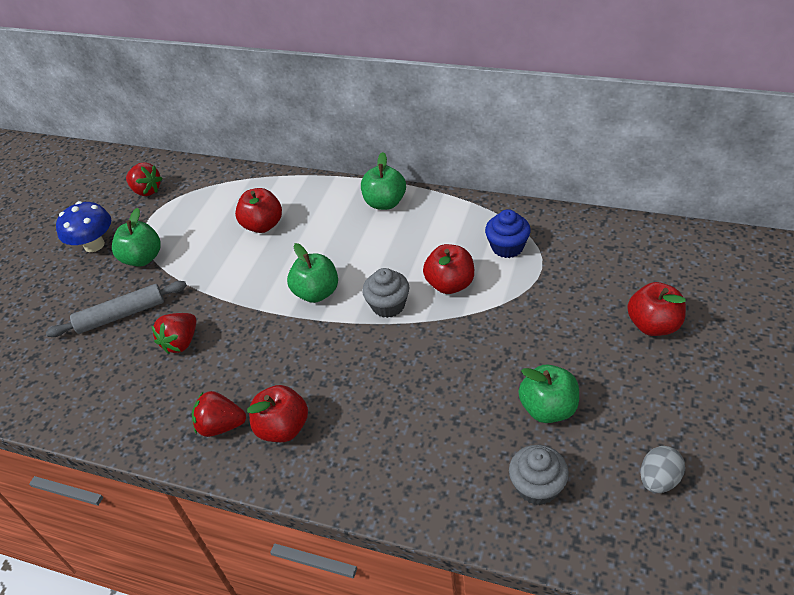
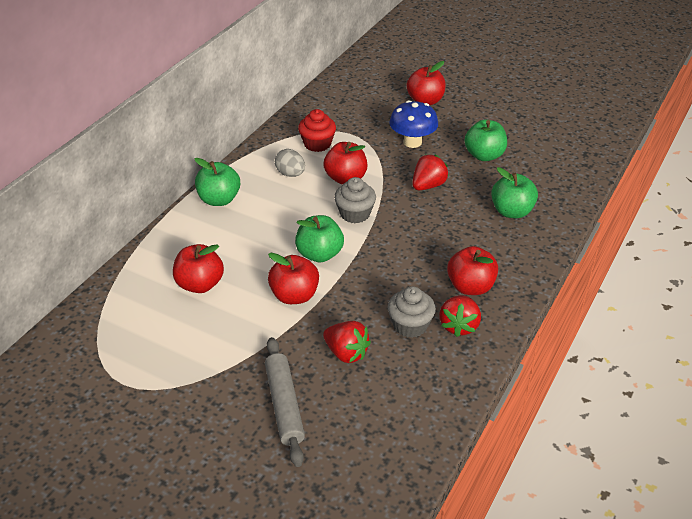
camera: 85 degrees left, 5 degrees down
blue mushroom [56,201,111,252] -> blue mushroom moved to [389,100,438,148]
green apple [112,208,161,266] -> green apple moved to [491,167,538,218]
red strawberry [126,162,163,196] -> red strawberry moved to [412,155,449,190]
blue cupcake [485,209,531,258] -> red cupcake [298,109,336,152]
grey cupcake [509,445,569,505] -> grey cupcake moved to [387,286,436,338]
grey egg [640,446,685,493] -> grey egg moved to [275,149,305,177]
none -> red apple [268,253,319,304]

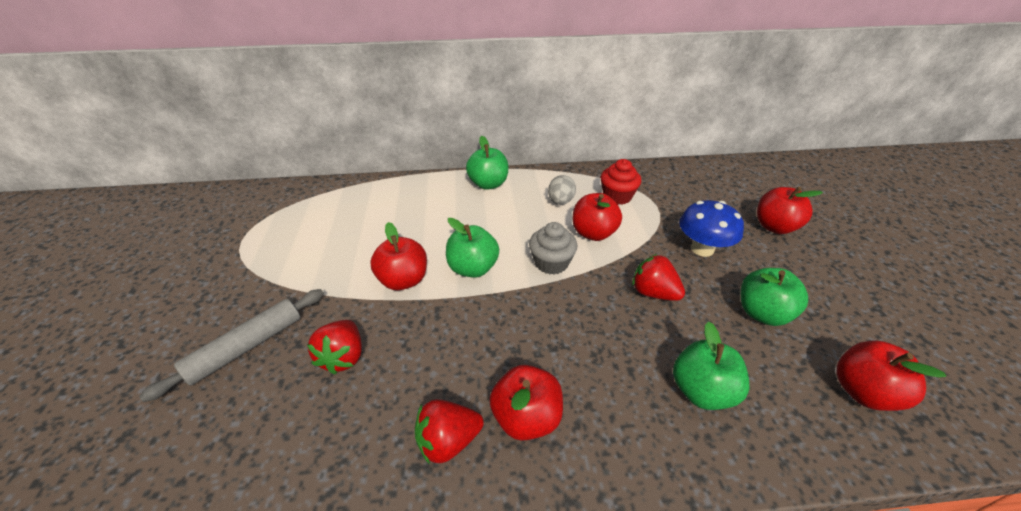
camera: 55 degrees right, 0 degrees up
red apple [173,244,224,293] -> red apple moved to [837,340,946,411]
grey cupcake [387,286,436,338] -> none
red strawberry [412,155,449,190] -> red strawberry turned 150 degrees counterclockwise [632,254,685,301]

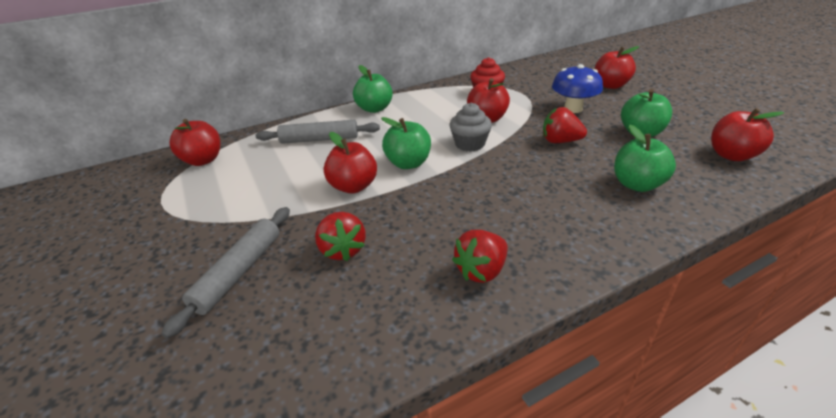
camera: 20 degrees left, 5 degrees down
red apple [490,365,563,441] -> red apple moved to [169,119,220,166]
grey egg [548,175,576,205] -> none
none -> grey rolling pin [256,120,380,144]

